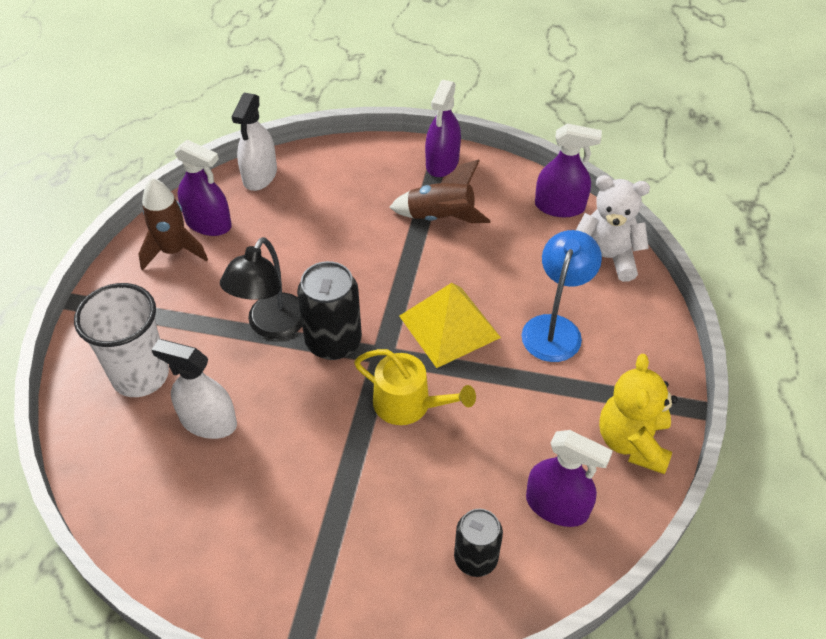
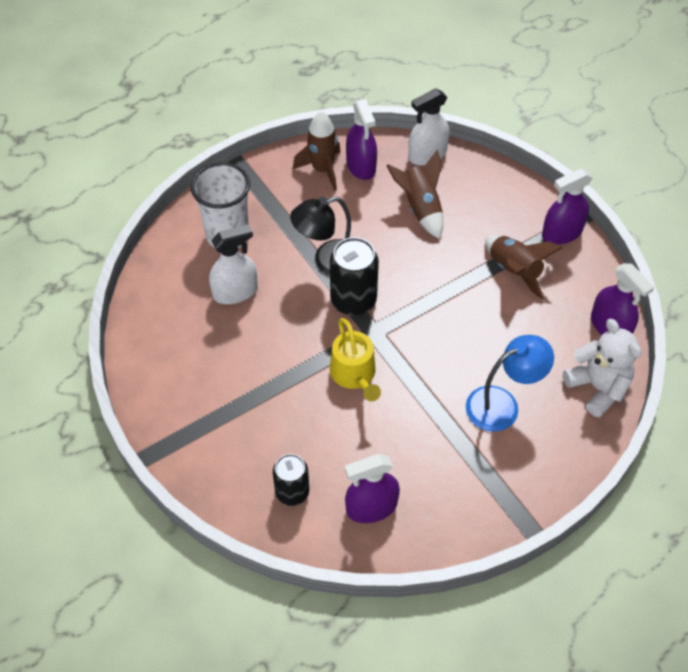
camera: 45 degrees right, 5 degrees up
white spray bottle [151,339,237,439] -> white spray bottle turned 90 degrees clockwise [209,224,258,304]
yellow pyramid [399,283,501,368] -> none
purple spray bottle [526,430,613,527] -> purple spray bottle turned 90 degrees clockwise [345,454,400,523]
yellow teddy bear [599,354,678,474] -> none
none -> brown rocket [386,150,443,239]

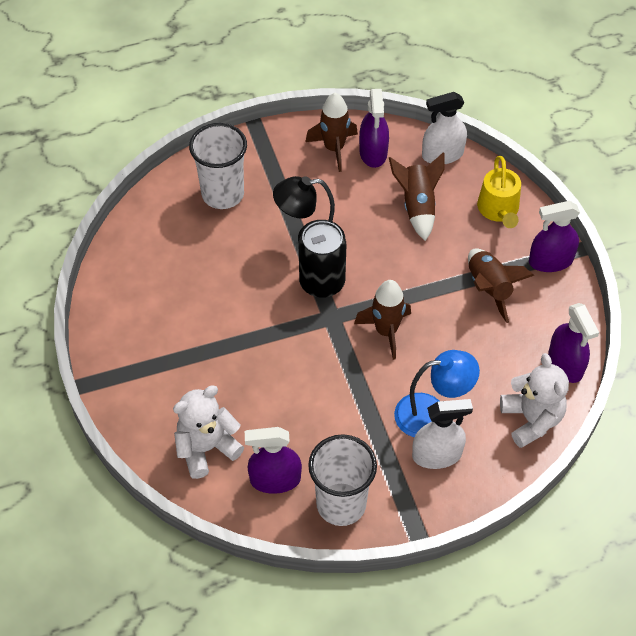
camera: 15 degrees right, 0 degrees up
white spray bottle [209,224,258,304] -> white spray bottle moved to [412,399,473,469]
black can [273,454,309,506] -> white teddy bear [173,385,244,479]
yellow watering can [330,318,381,402] -> yellow watering can moved to [477,156,521,228]
none -> white cup [308,434,377,526]
none -> brown rocket [354,280,411,360]

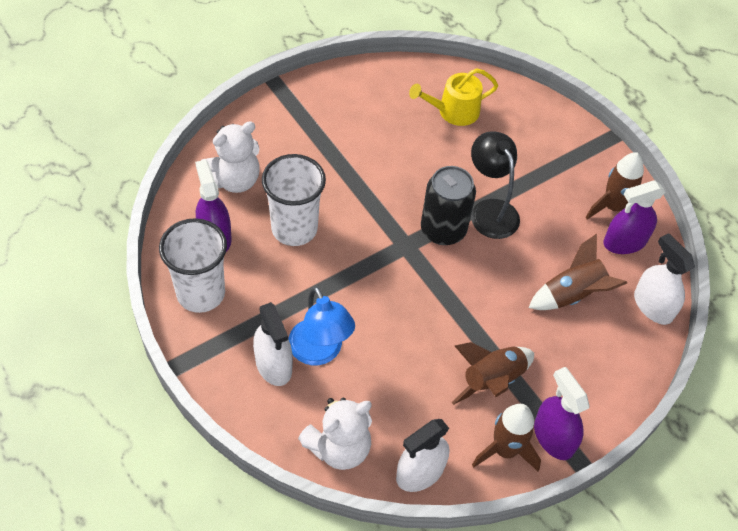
camera: 70 degrees right, 0 degrees up
white teddy bear [173,385,244,479] -> white teddy bear turned 105 degrees clockwise [202,121,260,193]
white cup [189,123,247,209] -> white cup moved to [262,154,326,246]
brown rocket [354,280,411,360] -> brown rocket moved to [472,404,541,471]
yellow watering can [477,156,521,228] -> yellow watering can moved to [409,68,498,126]
purple spray bottle [548,303,599,383] -> white spray bottle [396,419,449,492]

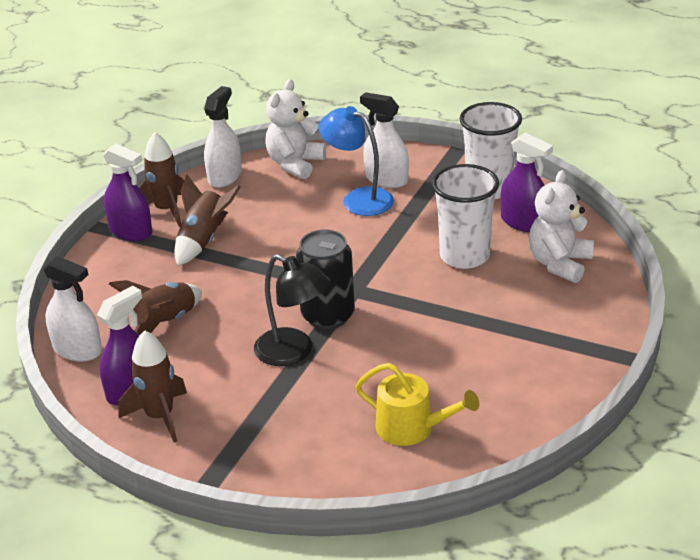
camera: 155 degrees right, 20 degrees down
yellow watering can [409,68,498,126] -> yellow watering can turned 75 degrees clockwise [355,363,479,446]

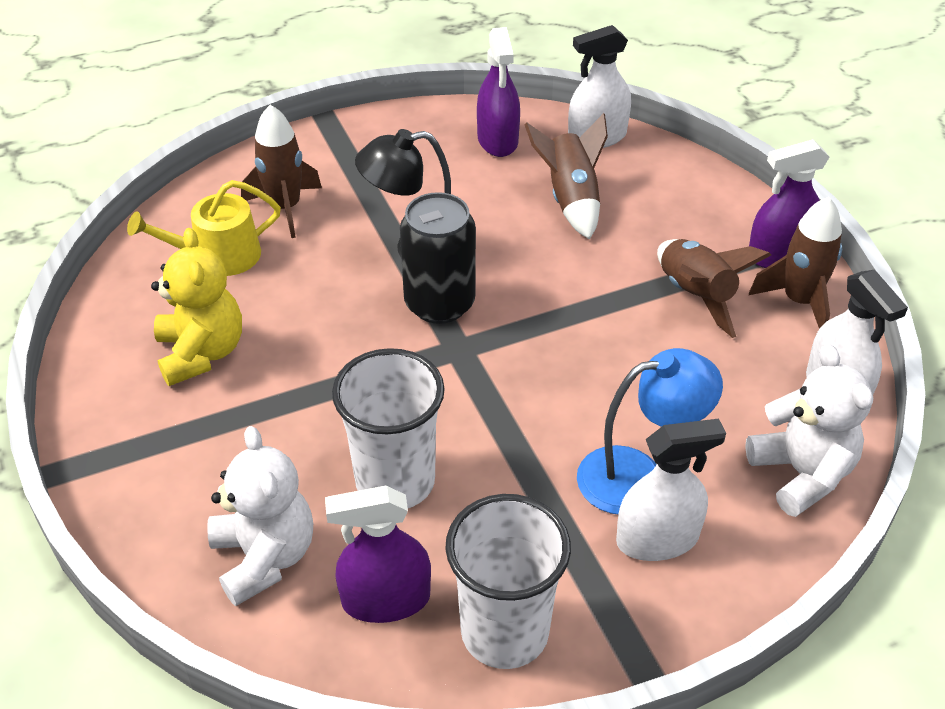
camera: 130 degrees right, 10 degrees up
brown rocket [118,330,187,443] -> brown rocket moved to [241,105,322,238]
none -> yellow teddy bear [151,228,242,386]

